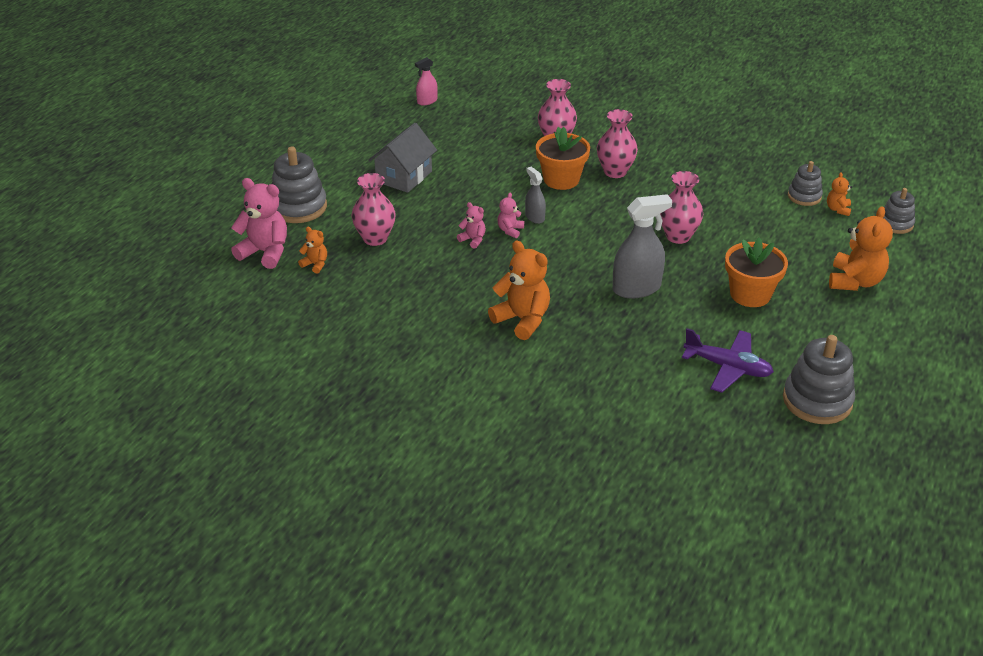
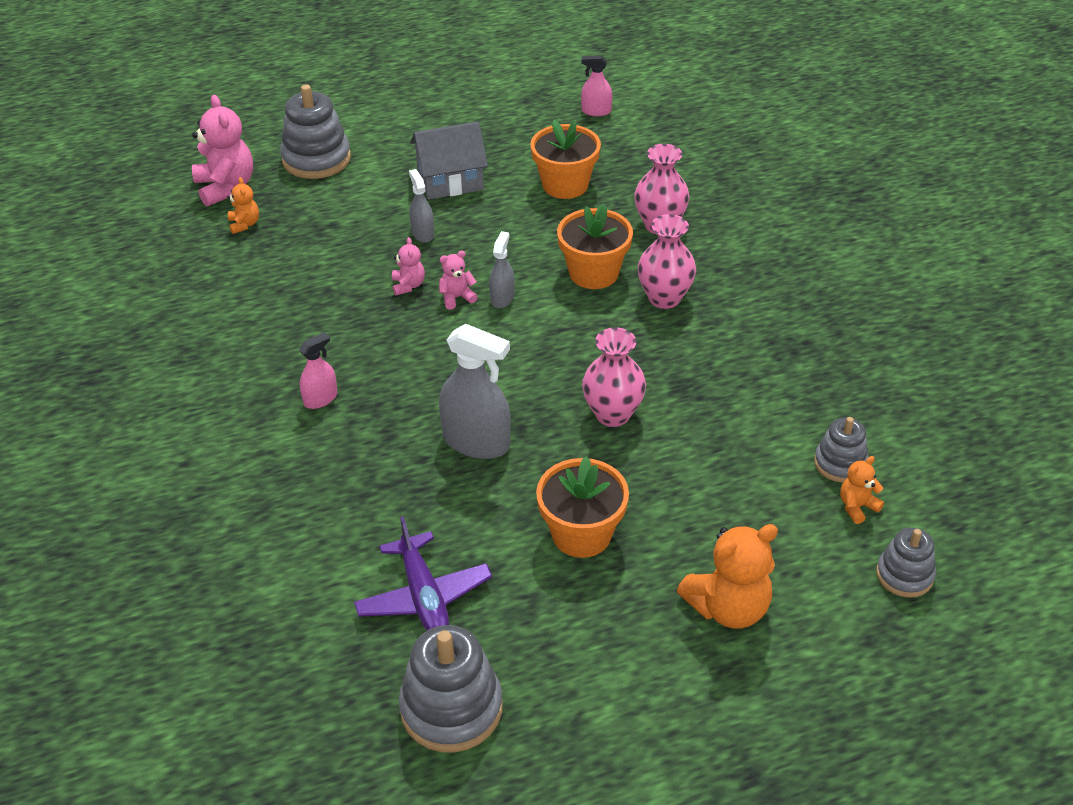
camera: 45 degrees right, 5 degrees up
pink vase [351,173,396,246] -> none
orange teddy bear [488,241,550,340] -> pink spray bottle [299,332,338,409]
none -> grey spray bottle [409,169,434,243]
none -> orange flower pot [530,119,601,199]

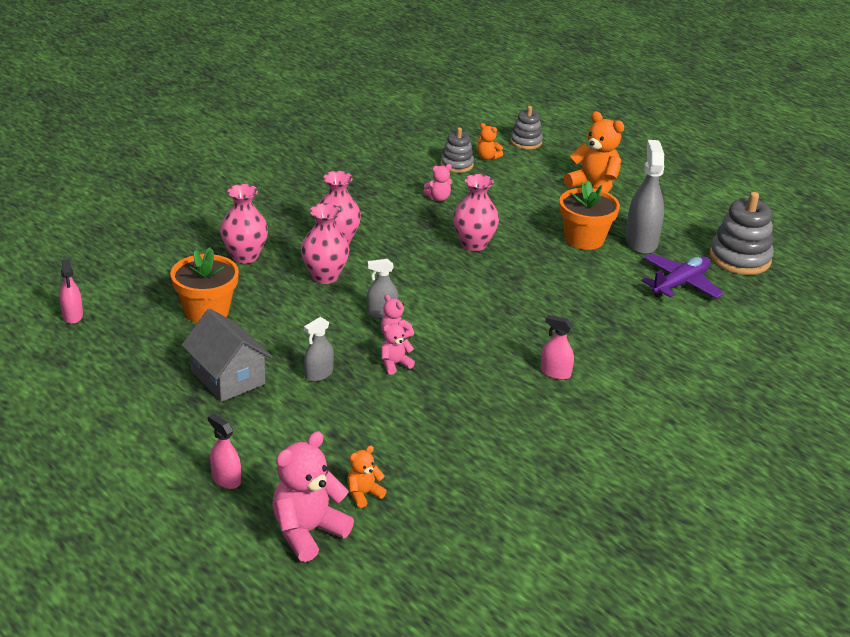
camera: 115 degrees left, 10 degrees down
grey stacking toy [280,84,351,179] -> pink spray bottle [208,414,241,489]
grey spray bottle [439,324,511,459] -> grey spray bottle moved to [625,140,664,254]
orange flower pot [557,203,633,289] -> pink vase [301,203,349,284]
none -> pink teddy bear [423,164,452,201]

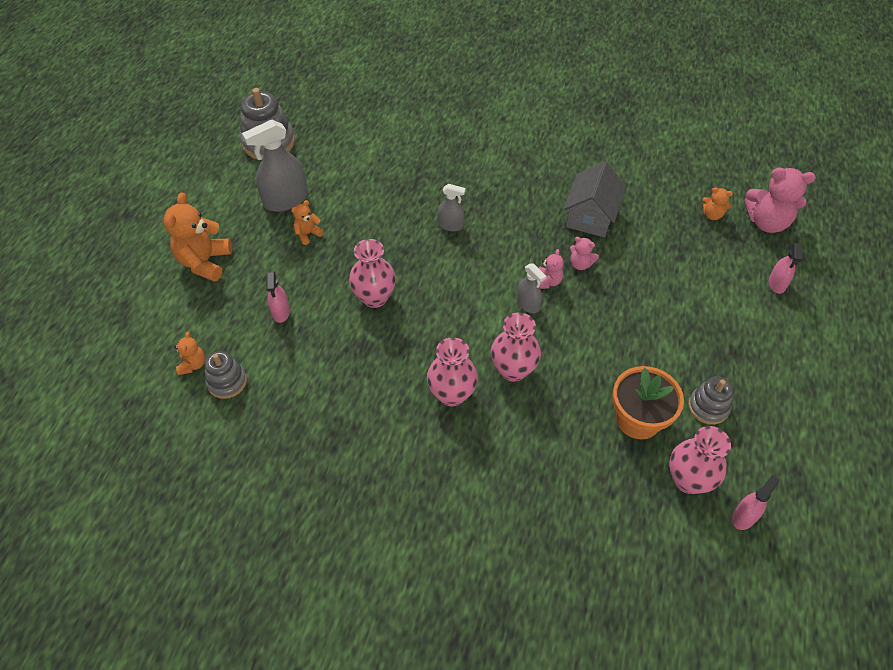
camera: 120 degrees left, 20 degrees up
grey house [181,308,273,402] -> grey house moved to [563,161,626,237]
pink vase [220,184,268,263] -> pink vase moved to [669,426,731,494]
grey spray bottle [304,317,334,382] -> grey spray bottle moved to [438,184,466,231]
pink teddy bear [423,164,452,201] -> none
grey stacking toy [510,106,543,150] -> grey stacking toy moved to [688,376,733,425]
pink spray bottle [541,315,574,380] -> pink spray bottle moved to [267,272,290,323]
orange flower pot [559,181,620,250] -> orange teddy bear [291,200,324,245]
purple plane [641,254,724,299] -> none

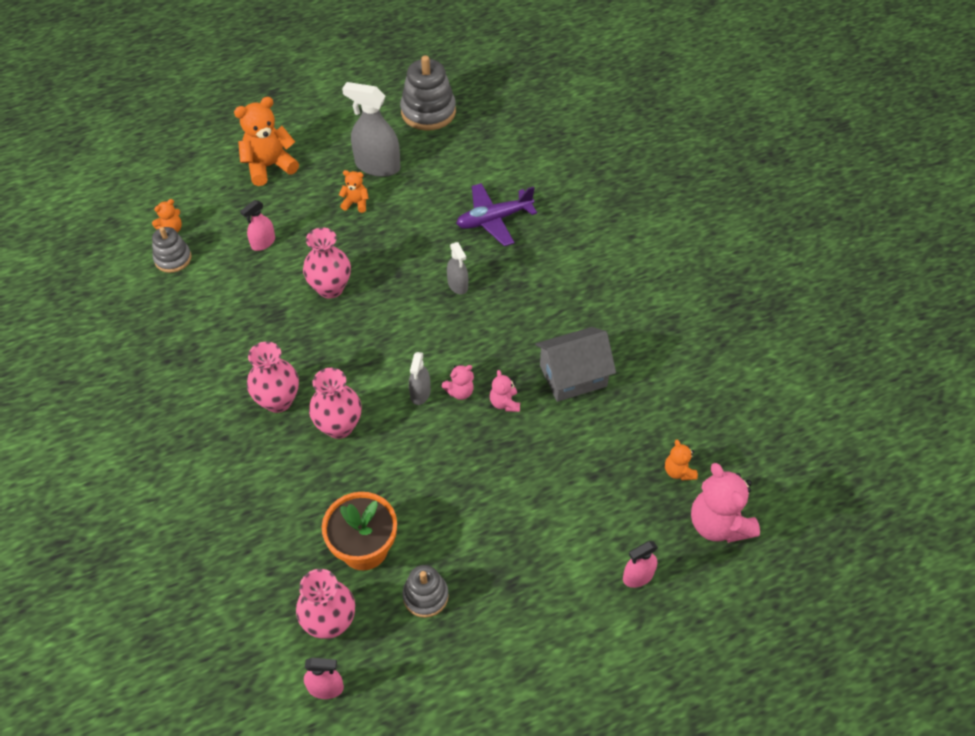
camera: 50 degrees right, 0 degrees up
none -> purple plane [456,183,537,246]

